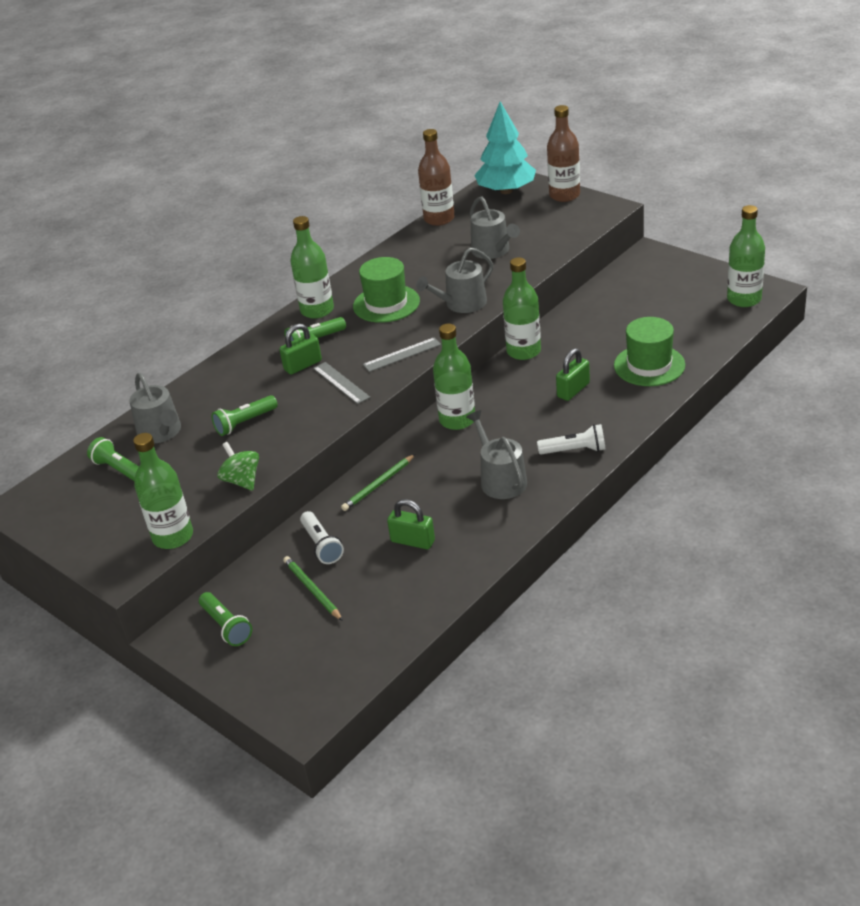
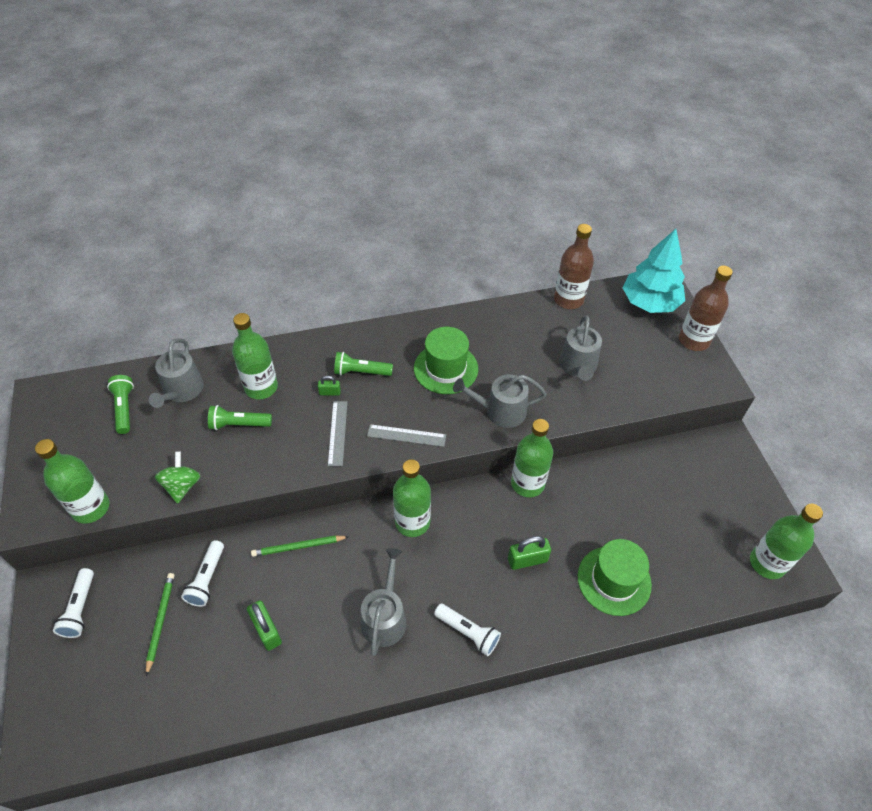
camera: 30 degrees right, 15 degrees up
green flashlight [199,592,252,646] -> white flashlight [53,568,94,638]
green padlock [279,324,322,375] -> green padlock [318,376,341,396], size x0.59
green bottle [291,216,334,319] -> green bottle moved to [232,313,278,399]

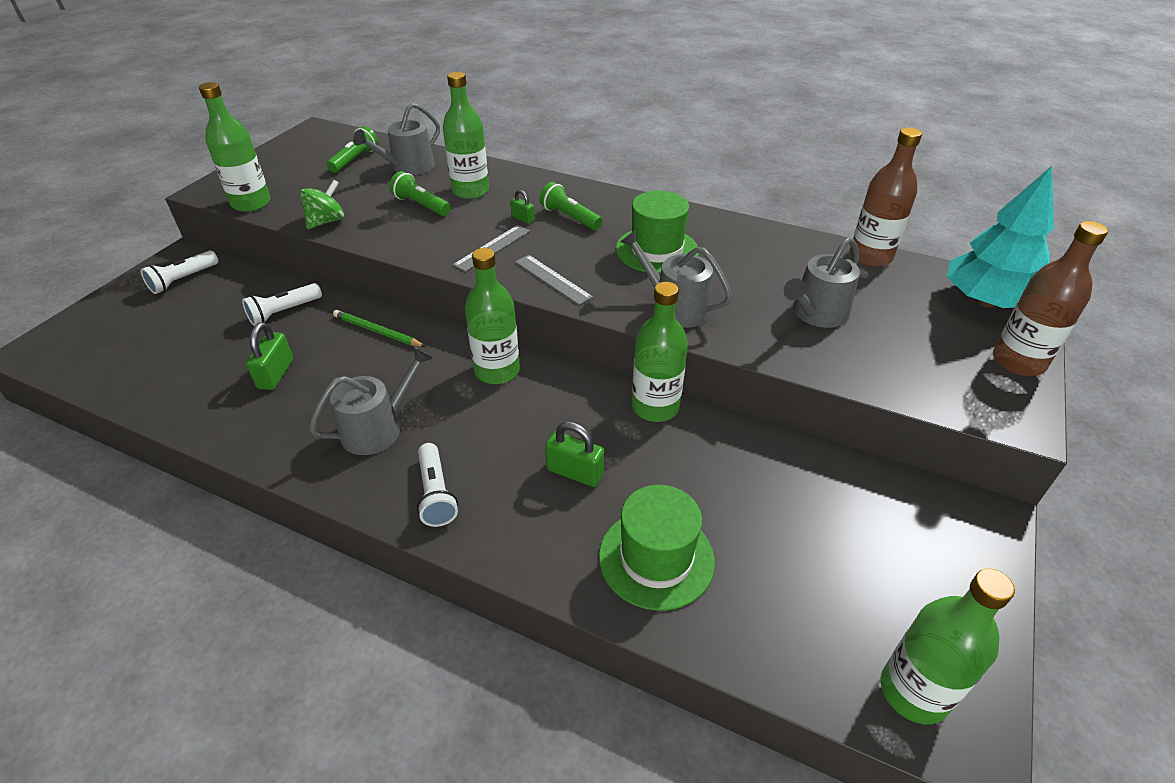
camera: 40 degrees right, 10 degrees down
green pencil [146,573,174,676] -> none

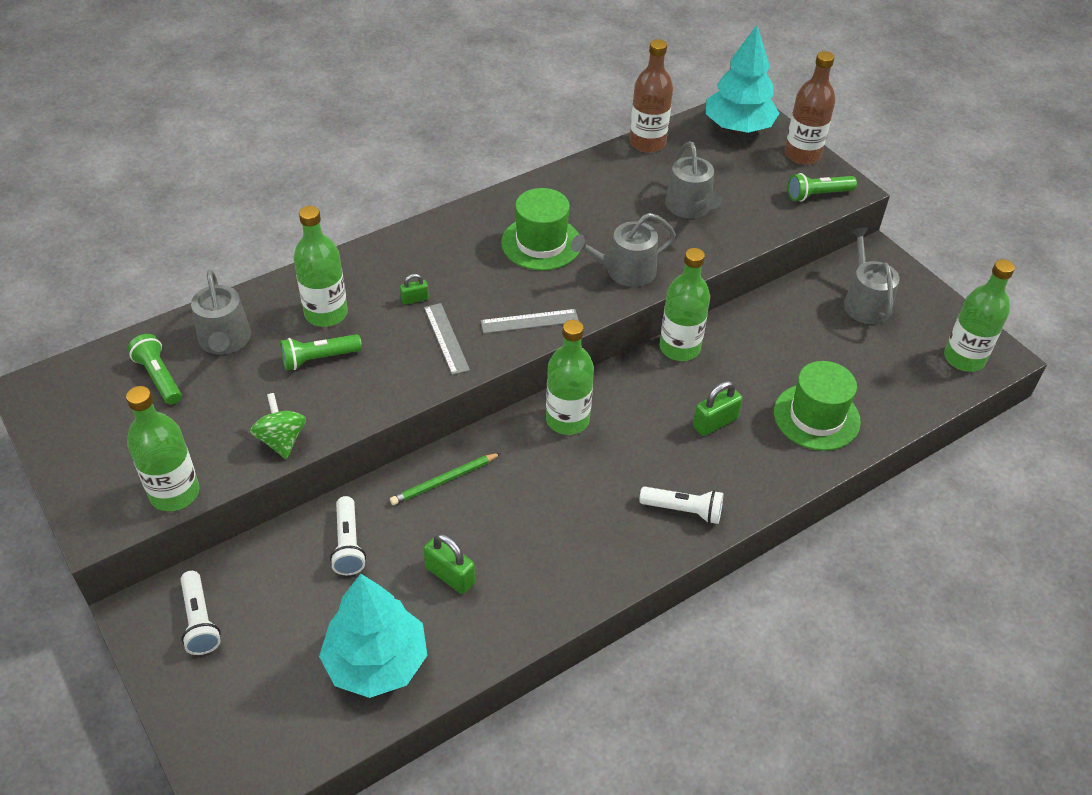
camera: 60 degrees left, 5 degrees up
grey watering can [309,346,433,455] -> grey watering can moved to [844,227,900,324]
green flashlight [540,182,602,230] -> green flashlight moved to [788,173,857,202]
none -> turquoise tree [319,574,427,698]

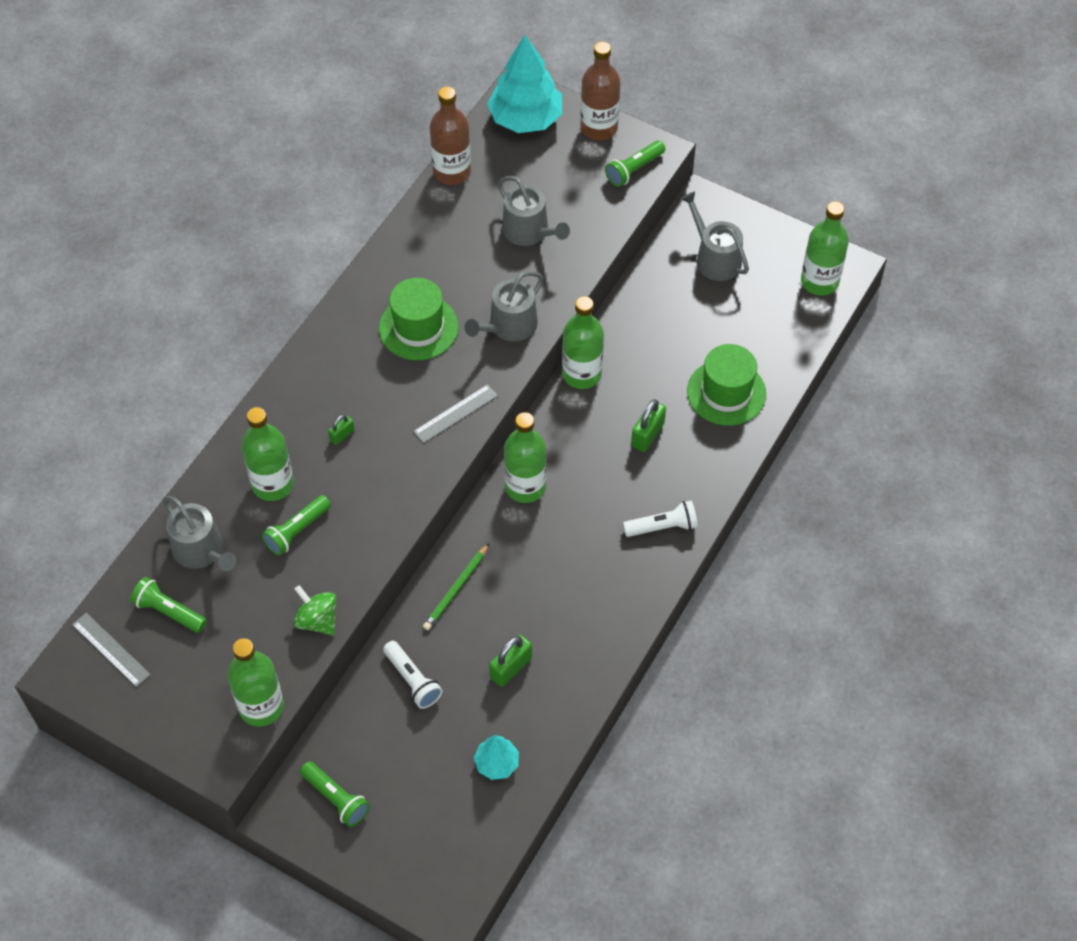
camera: 25 degrees left, 10 degrees up
white flashlight [181,571,221,655] -> green flashlight [300,761,370,827]
turquoise tree [319,574,427,698] -> turquoise tree [474,735,519,780], size x0.50
grey ruler [424,303,470,375] -> grey ruler moved to [72,613,151,687]
green padlock [424,533,475,594] -> green padlock turned 60 degrees counterclockwise [489,634,532,687]

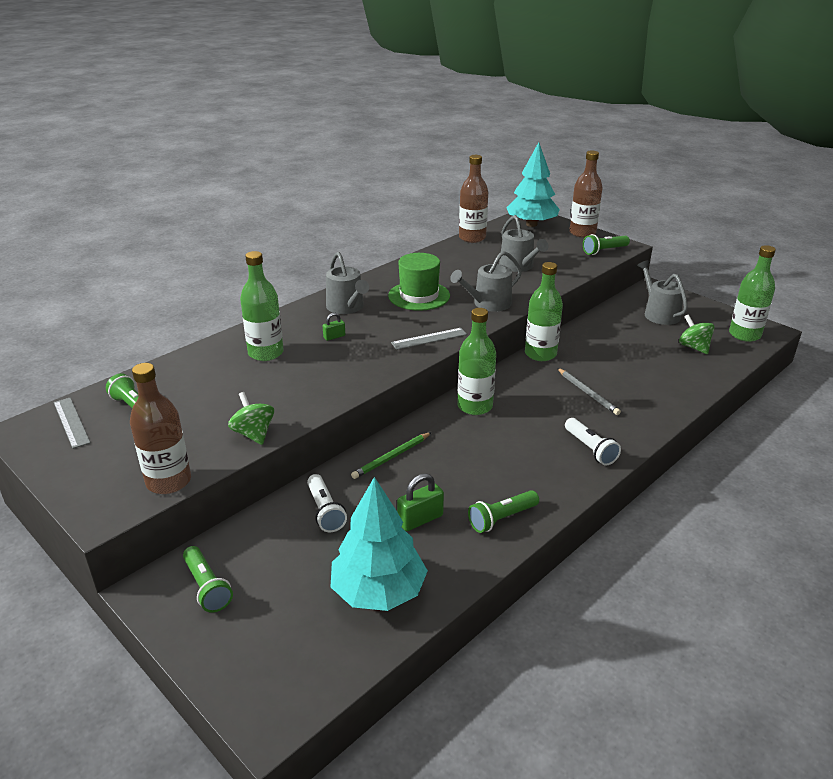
camera: 15 degrees right, 25 degrees down
grey watering can [163,496,236,571] -> grey watering can moved to [326,252,369,314]
green bottle [227,638,284,727] -> brown bottle [130,363,191,494]
green flashlight [262,495,331,556] -> green flashlight moved to [468,490,539,533]
turquoise tree [474,735,519,780] -> turquoise tree [331,477,428,611], size x1.99
white flashlight [623,501,698,537] -> white flashlight turned 60 degrees clockwise [565,418,621,465]
green padlock [631,399,666,452] -> grey pencil [557,368,621,415]
green hat [687,344,766,426] -> none
none -> green spinning top [679,314,715,354]

